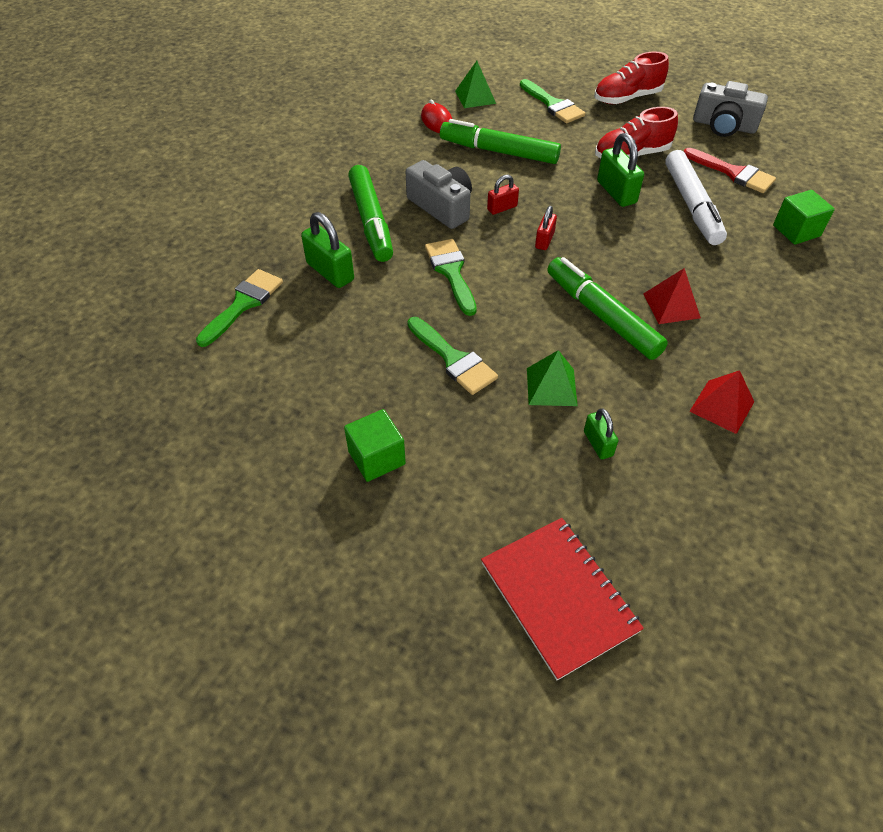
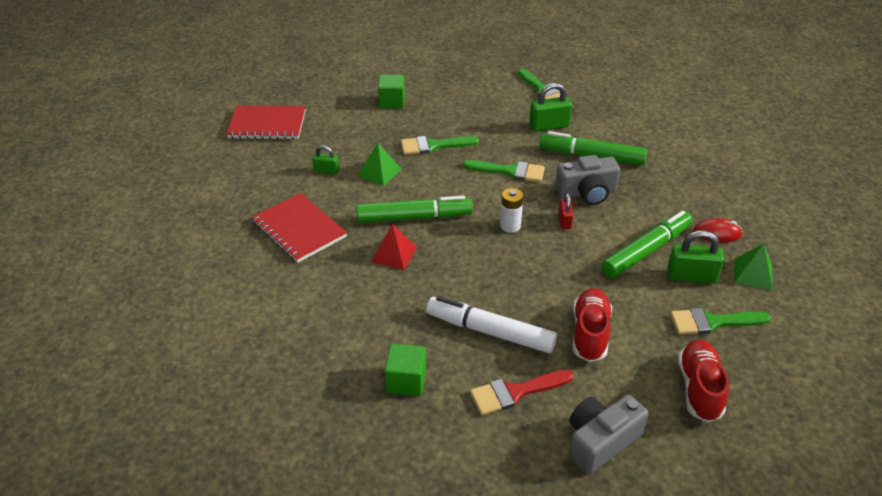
camera: 120 degrees right, 10 degrees down
red padlock [535,206,557,250] -> white battery [500,188,523,233]
green padlock [597,133,644,207] -> green padlock moved to [667,230,724,284]
red pyramid [689,370,754,434] -> red notebook [252,193,347,263]

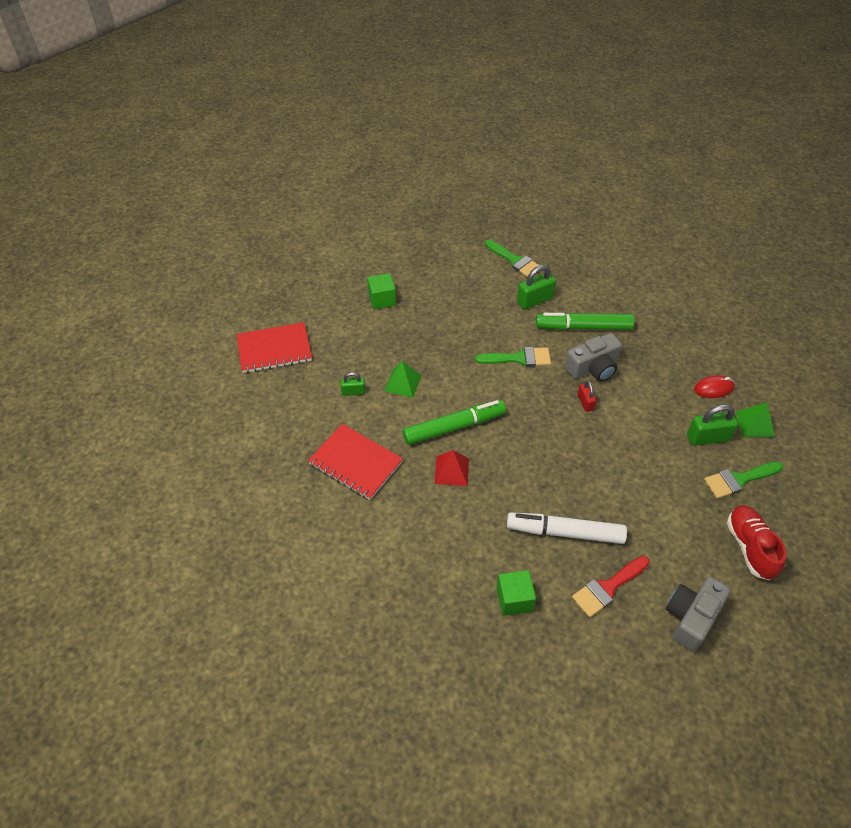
camera: 15 degrees left, 10 degrees up
green brush [401,136,479,155] -> none
white battery [500,188,523,233] -> none
red shoe [573,288,612,362] -> none
green marker [601,211,692,278] -> none

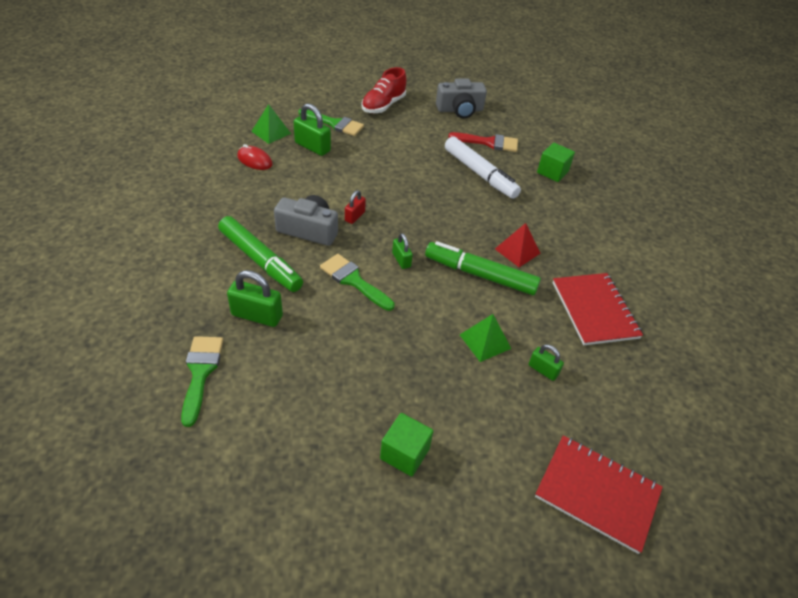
camera: 140 degrees left, 5 degrees down
none -> green padlock [392,233,413,269]

